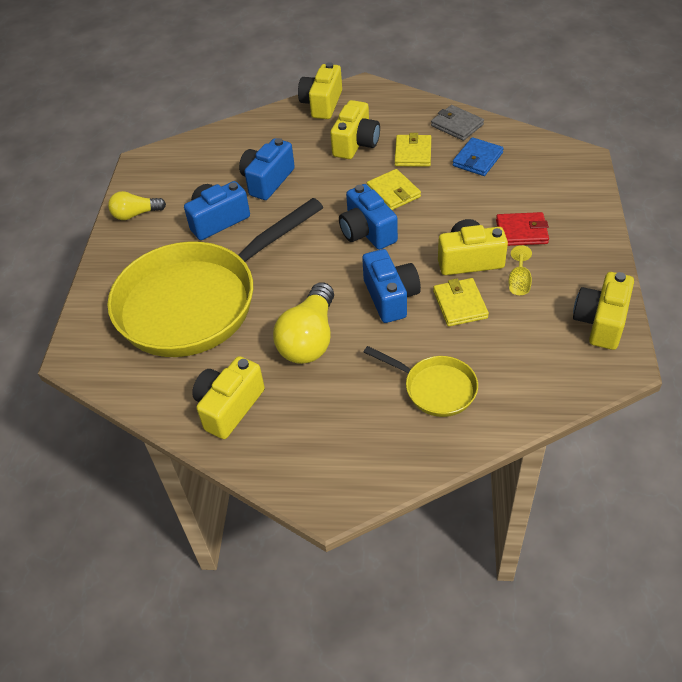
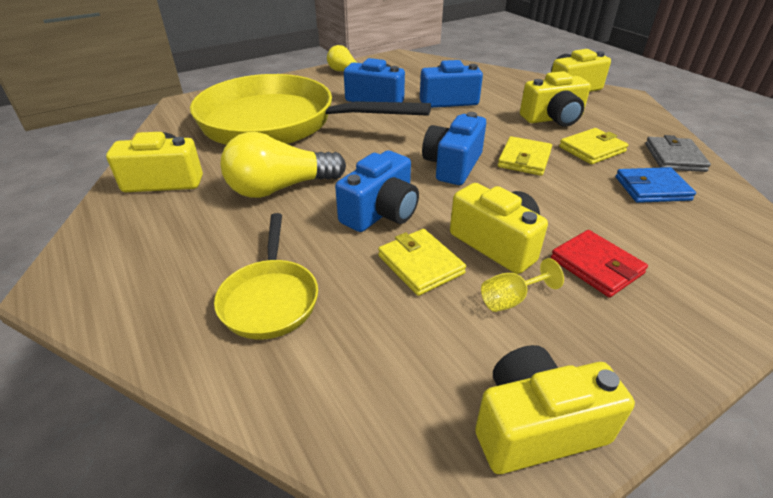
camera: 50 degrees right, 10 degrees down
yellow wallet [433,278,489,327] -> yellow wallet turned 75 degrees counterclockwise [378,229,466,296]

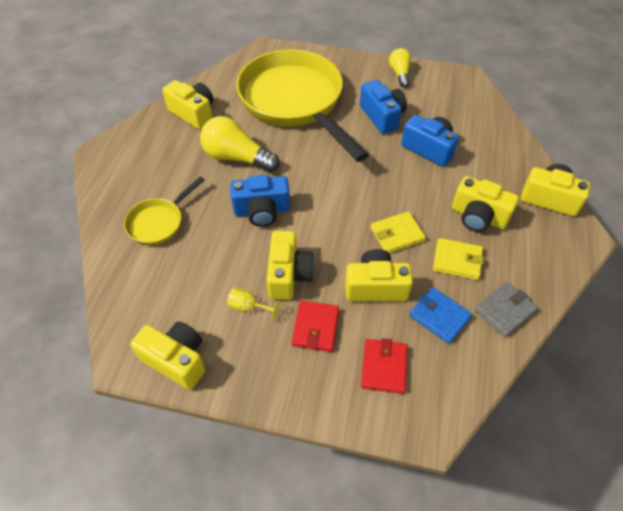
camera: 45 degrees right, 15 degrees up
yellow wallet [378,229,466,296] -> none
blue camera [422,112,486,185] -> none
none -> yellow camera [345,249,413,301]
none -> red wallet [361,338,407,394]

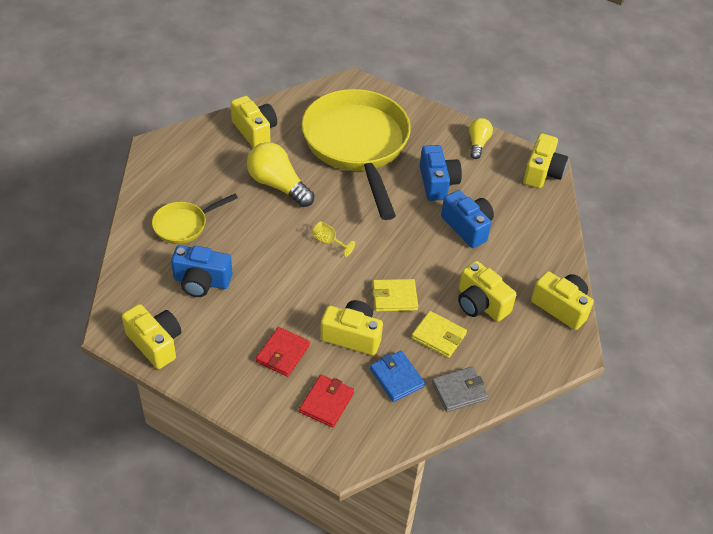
camera: 15 degrees right, 5 degrees down
yellow goblet [227,287,280,321] -> yellow goblet moved to [312,222,355,257]
blue camera [230,175,290,227] -> blue camera moved to [171,245,233,297]
yellow camera [266,231,315,300] -> yellow camera moved to [523,133,568,188]

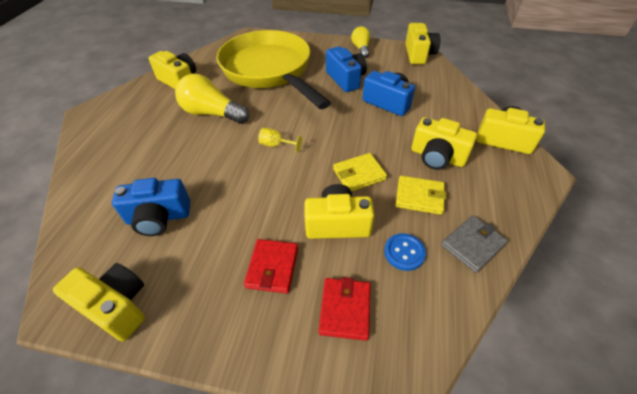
camera: 15 degrees left, 0 degrees up
yellow pan [152,194,238,244] -> none
blue wallet [370,351,425,402] -> blue button [384,233,426,271]

